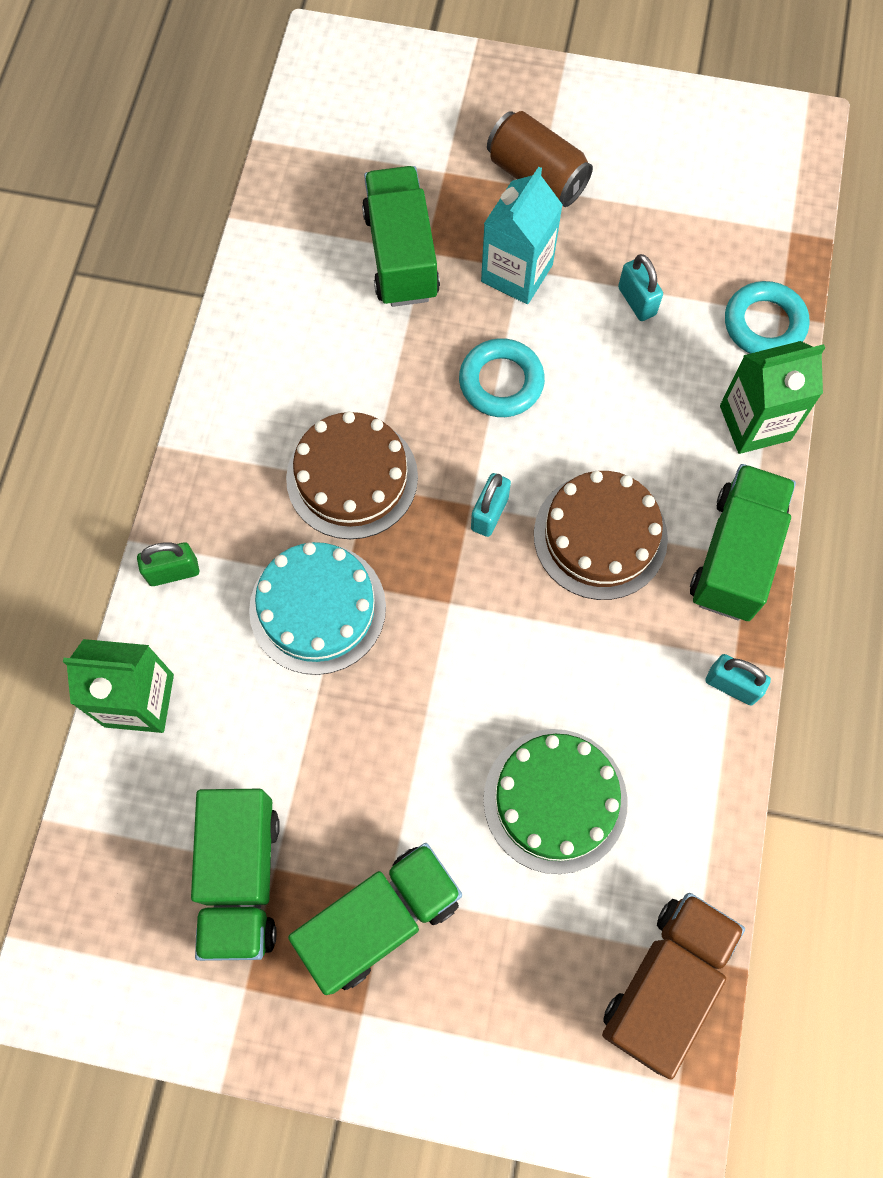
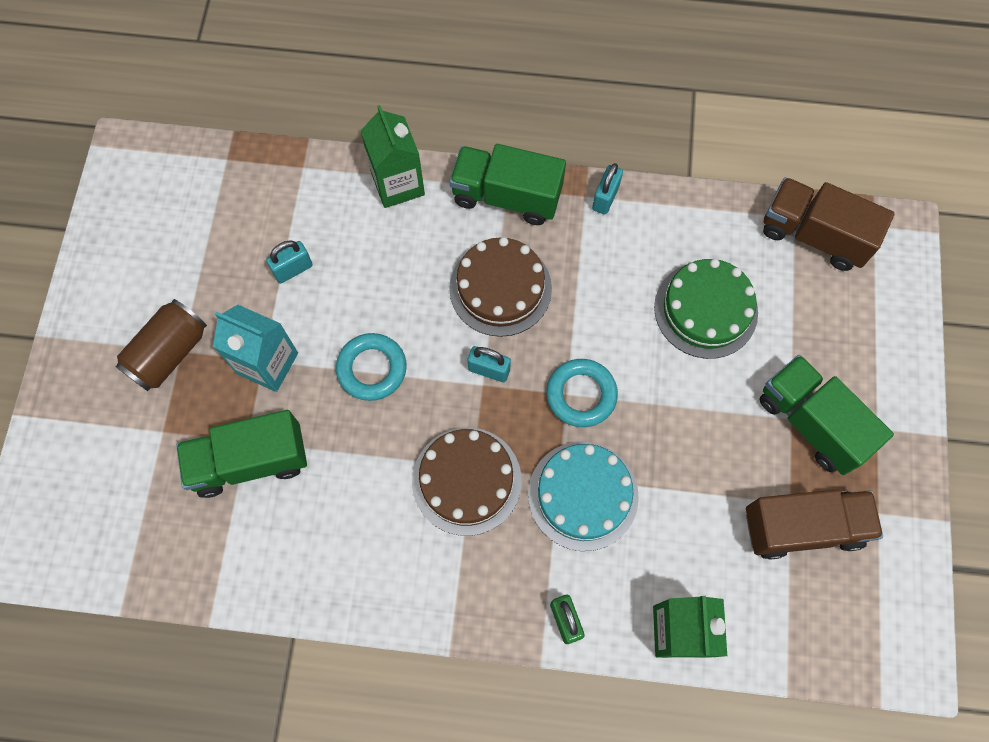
camera: 95 degrees left, 0 degrees up
green truck [191,789,280,961] -> brown truck [746,490,883,560]
turquoise ring [725,281,809,354] -> turquoise ring moved to [546,359,618,427]

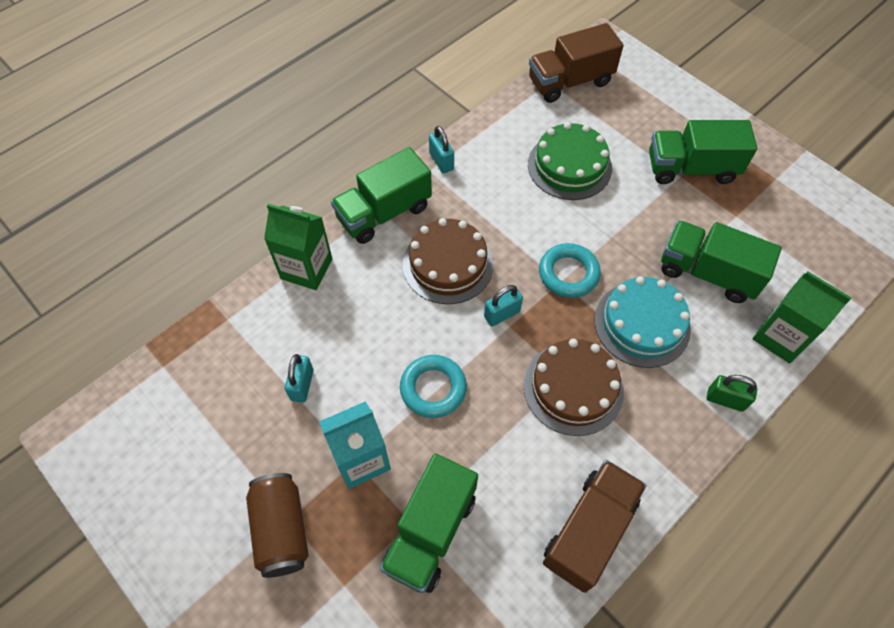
camera: 50 degrees left, 10 degrees down
brown truck [746,490,883,560] -> brown truck moved to [543,460,647,593]
none -> green truck [661,220,782,303]

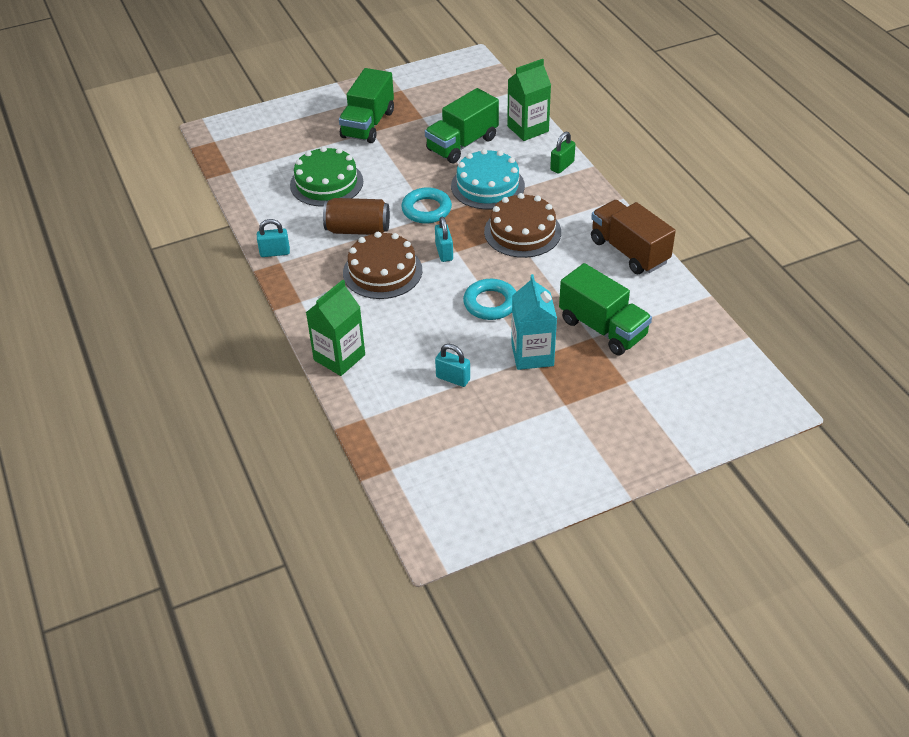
camera: 70 degrees left, 15 degrees down
brown can [246,473,309,578] -> brown can moved to [323,198,390,235]
green truck [331,147,432,244] -> none
brown truck [529,23,624,103] -> none

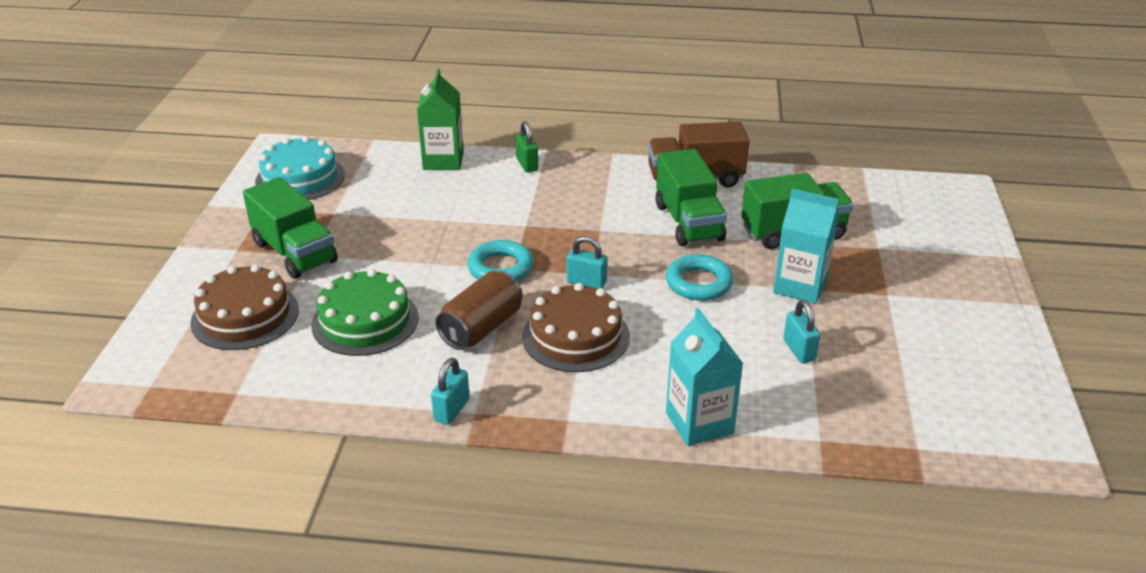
camera: 60 degrees left, 10 degrees down
green carton [306,280,365,376] -> turquoise carton [666,308,743,446]
green truck [425,88,499,163] -> green truck moved to [656,149,727,246]
turquoise padlock [435,344,470,387] -> turquoise padlock turned 75 degrees counterclockwise [783,300,821,363]
turquoise cake [451,149,525,209] -> turquoise cake moved to [255,136,345,200]
brown cake [484,193,561,258] -> brown cake moved to [190,264,299,350]

